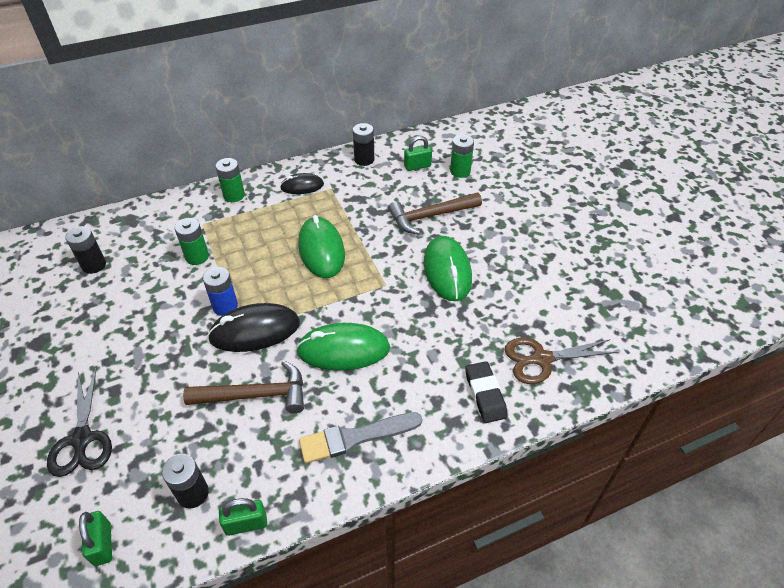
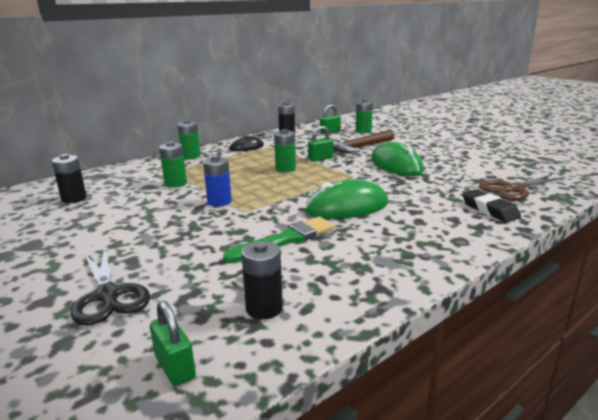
camera: 15 degrees left, 25 degrees down
brown hammer [183,360,304,413] -> green brush [223,217,335,263]
black mouse [207,303,300,352] -> none
green padlock [219,498,267,536] -> green padlock moved to [308,126,334,162]
green mouse [298,215,345,278] -> green battery [274,129,296,172]
grey brush [299,412,422,464] -> none

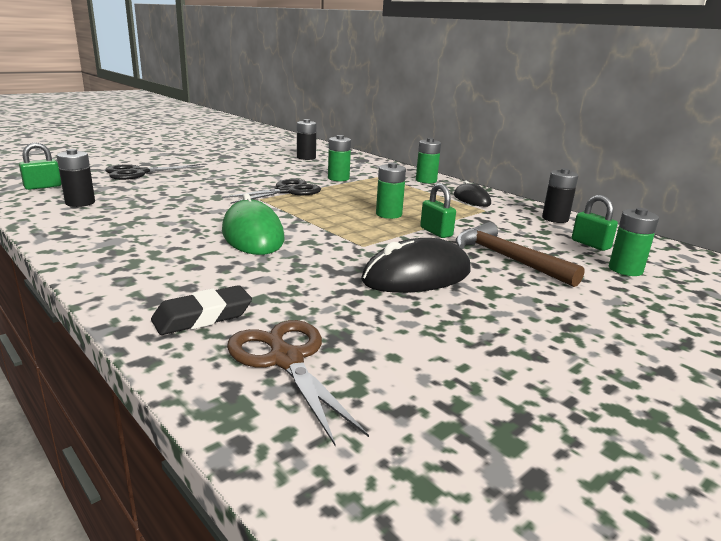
camera: 85 degrees right, 0 degrees up
blue battery [203,156,232,207] -> black scissors [222,179,321,204]
green brush [223,217,335,263] -> none
green mouse [371,142,424,176] -> black mouse [361,238,471,293]

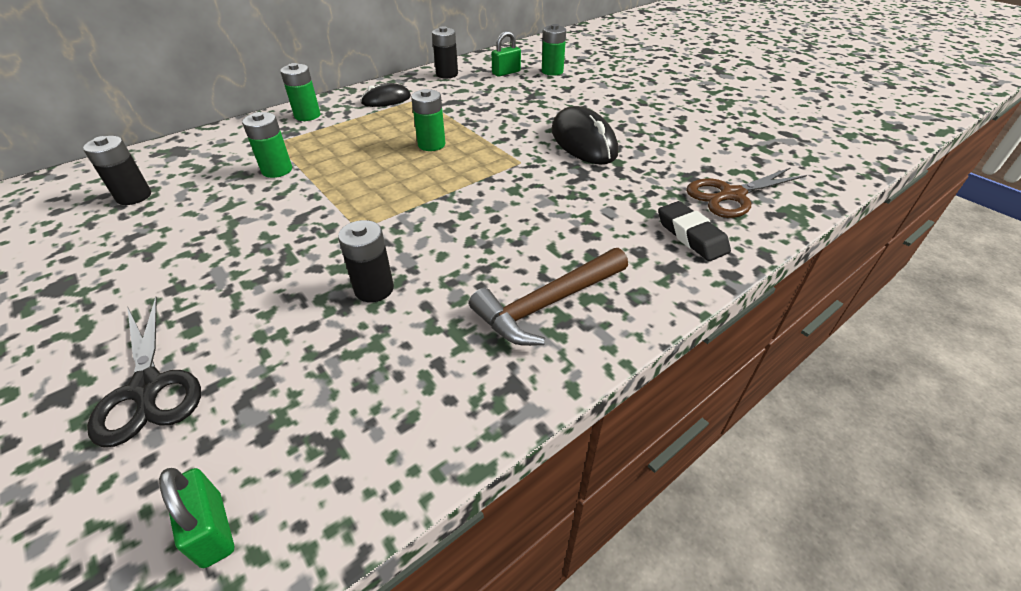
camera: 85 degrees left, 20 degrees up
black battery [57,149,95,207] -> black battery moved to [338,220,394,302]
black scissors [222,179,321,204] -> none
green mouse [222,193,285,255] -> none
green padlock [420,183,456,238] -> none
brown hammer [456,222,585,287] -> brown hammer moved to [469,248,628,346]

